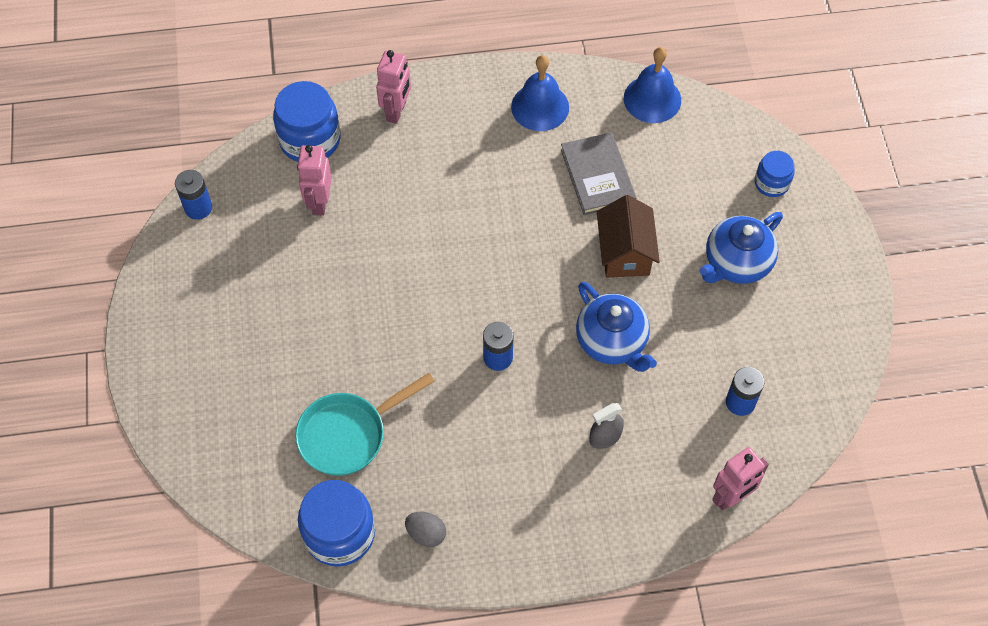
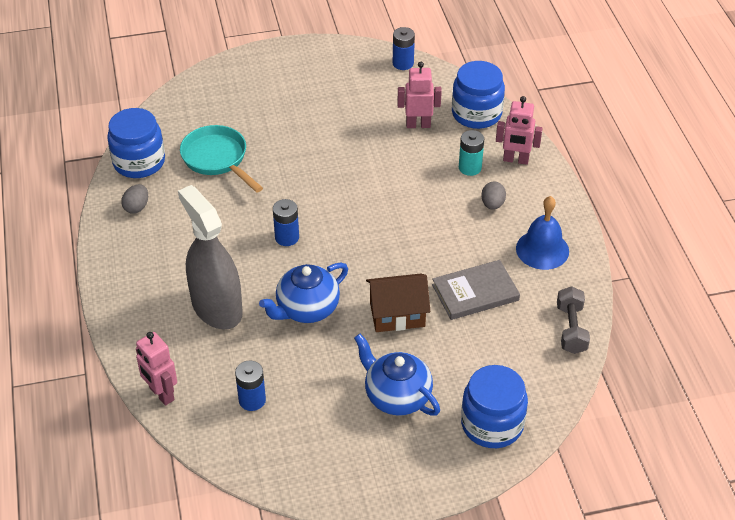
camera: 85 degrees right, 15 degrees down
grey spray bottle [589,403,624,449] -> grey spray bottle [178,185,243,330], size x2.33
blue bell [624,47,681,123] -> grey dumbbell [557,286,590,354]
blue jar [755,151,795,197] -> blue jar [461,365,528,448], size x1.76
none -> turquoise battery [459,130,484,176]
none -> grey egg [481,182,506,210]

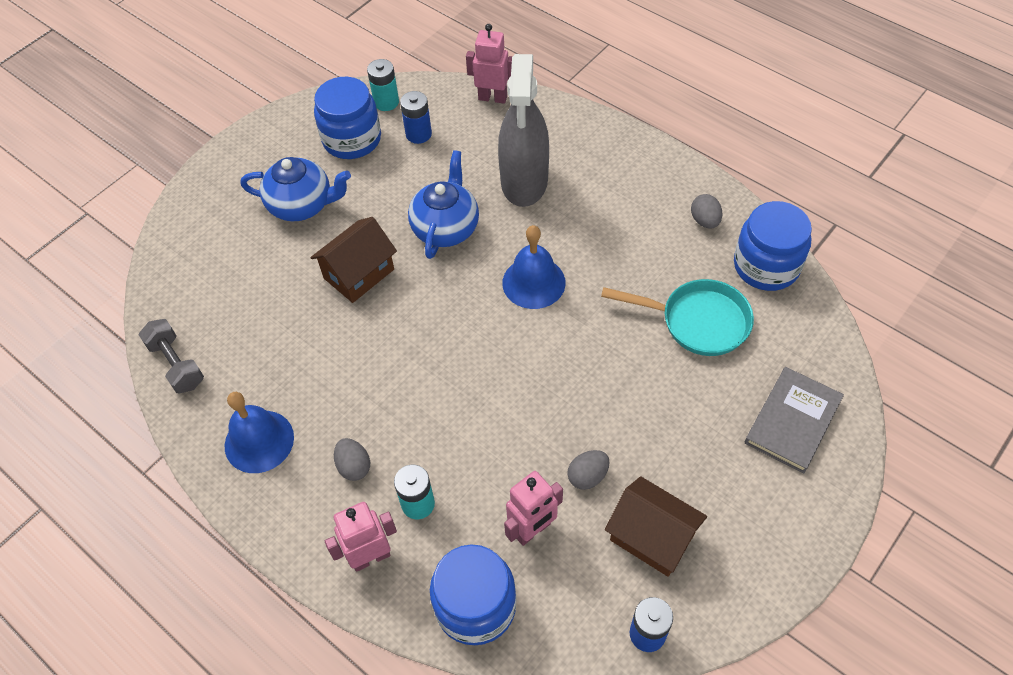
camera: 145 degrees right, 10 degrees up
grey spray bottle [178,185,243,330] -> grey spray bottle turned 75 degrees clockwise [498,54,549,207]
blue battery [273,199,299,246] -> blue bell [502,225,566,309]
grey book [432,260,520,320] -> grey book moved to [745,367,844,474]
blue jar [461,365,528,448] -> blue jar moved to [314,77,381,159]
none -> turquoise battery [367,59,399,111]
none -> grey egg [567,450,610,490]
none -> brown house [605,476,707,577]

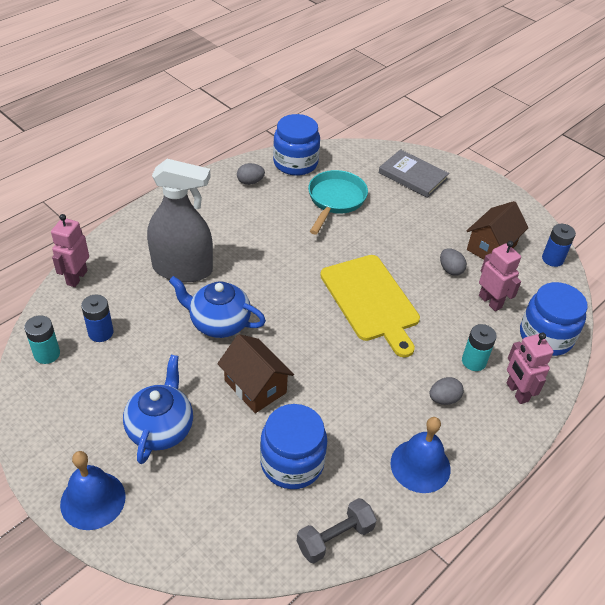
camera: 90 degrees left, 10 degrees down
blue jar [314,77,381,159] -> blue jar moved to [260,404,327,489]
blue bell [502,225,566,309] -> blue bell moved to [60,451,126,530]
none -> yellow cutting board [320,255,420,358]

